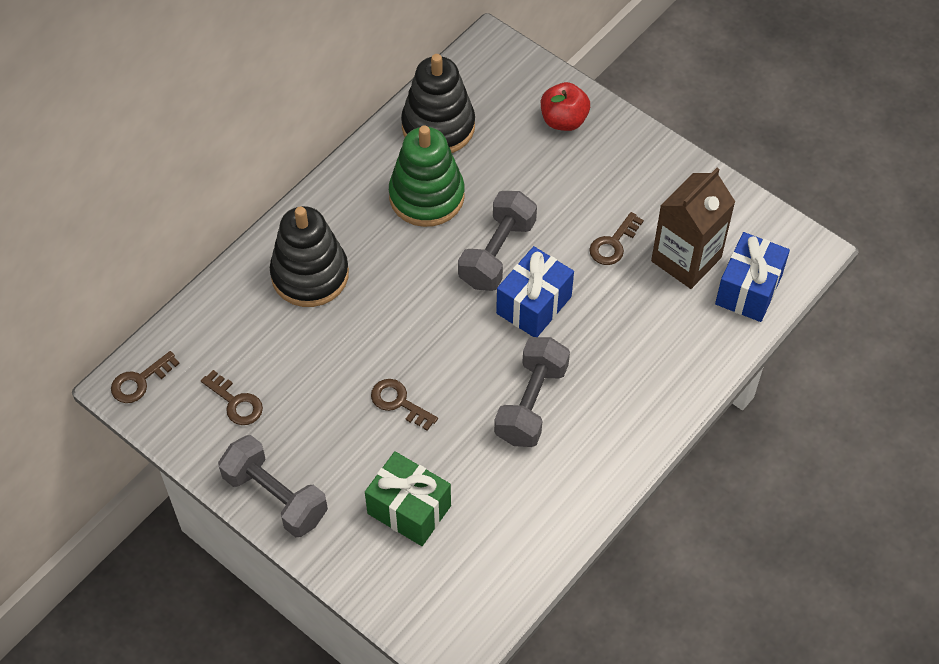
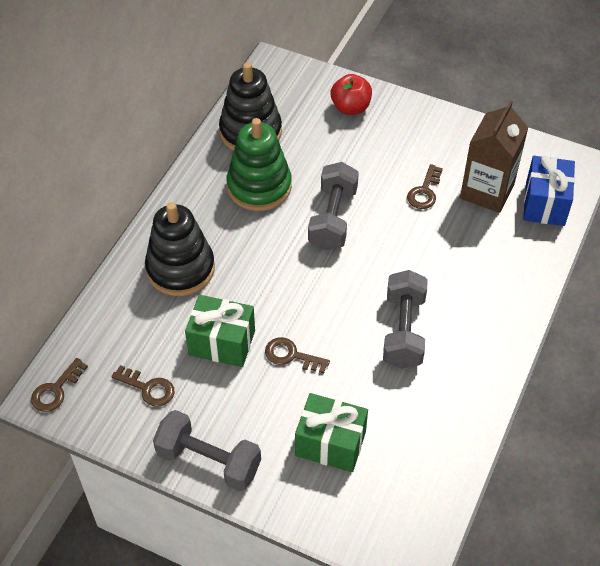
camera: 15 degrees left, 5 degrees down
blue gift [496,246,574,337] -> none
none -> green gift [185,295,255,367]

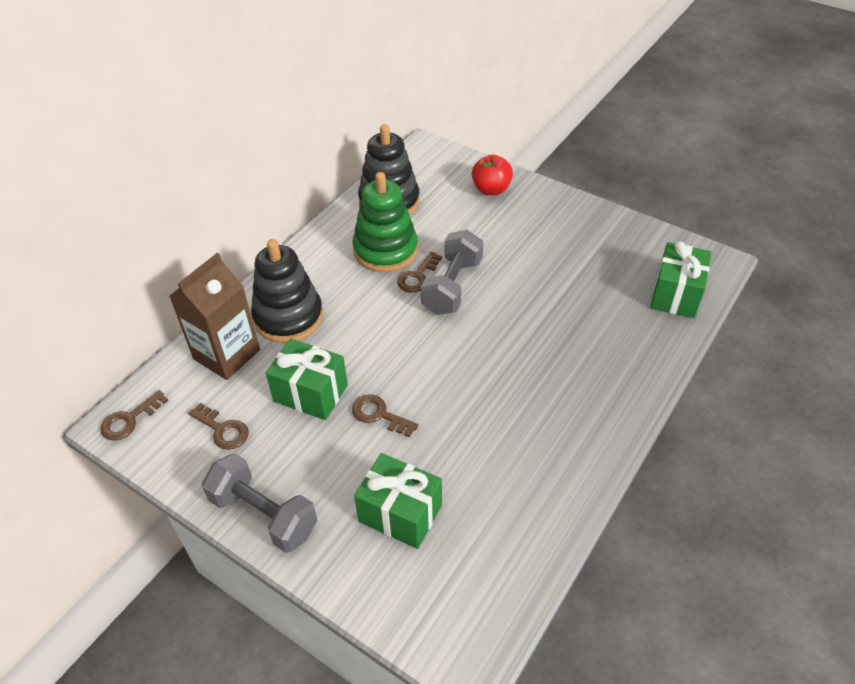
camera: 10 degrees right, 5 degrees down
grey dumbbell [383,270,428,369] -> none
brown key [407,164,443,209] -> brown key moved to [397,252,442,293]
brown carton [460,100,528,213] -> brown carton moved to [169,253,260,380]
blue gift [523,156,575,226] -> green gift [650,242,712,318]

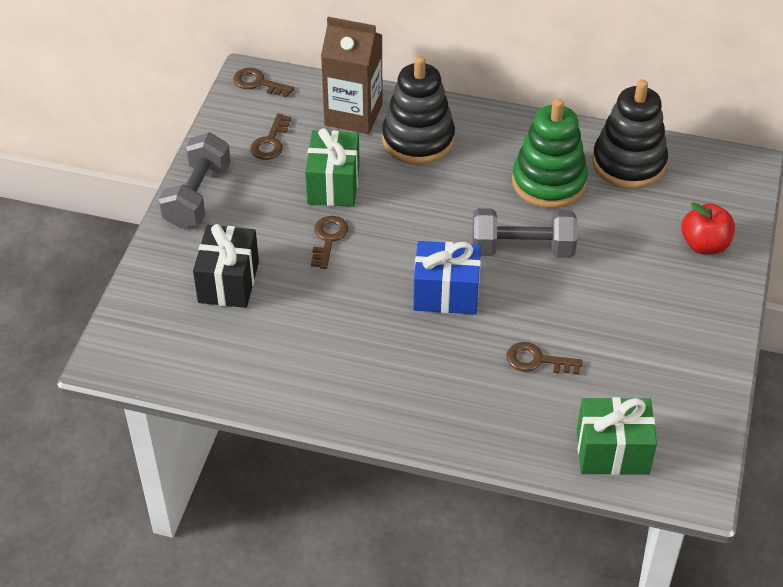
camera: 70 degrees right, 0 degrees up
green gift [354,453,442,549] -> black gift [193,224,259,308]
brown key [397,252,442,293] -> brown key moved to [506,342,582,375]
none -> blue gift [413,241,481,315]

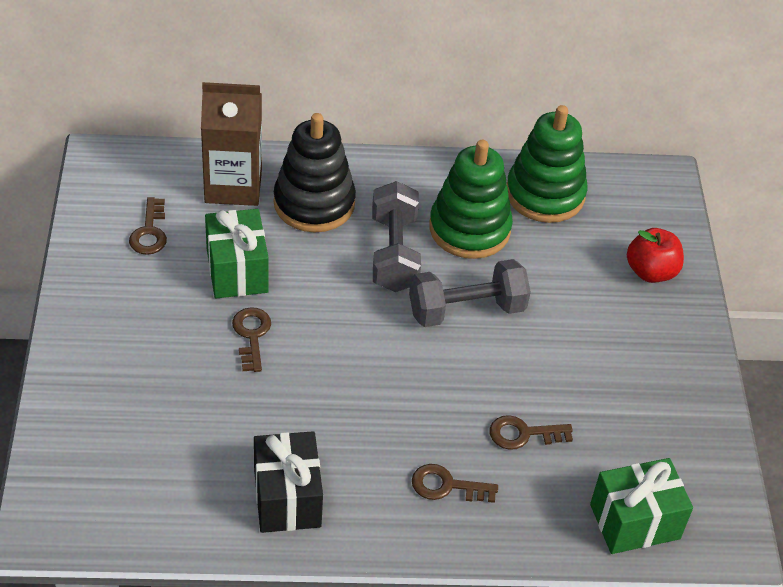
camera: 20 degrees left, 0 degrees up
grey dumbbell [159,133,231,229] -> grey dumbbell moved to [372,181,421,292]
black gift [193,224,259,308] -> black gift moved to [254,431,323,533]
brown key [233,68,294,98] -> brown key moved to [412,464,498,503]
blue gift [413,241,481,315] -> none
black stacking toy [592,79,668,189] -> green stacking toy [506,105,588,223]

